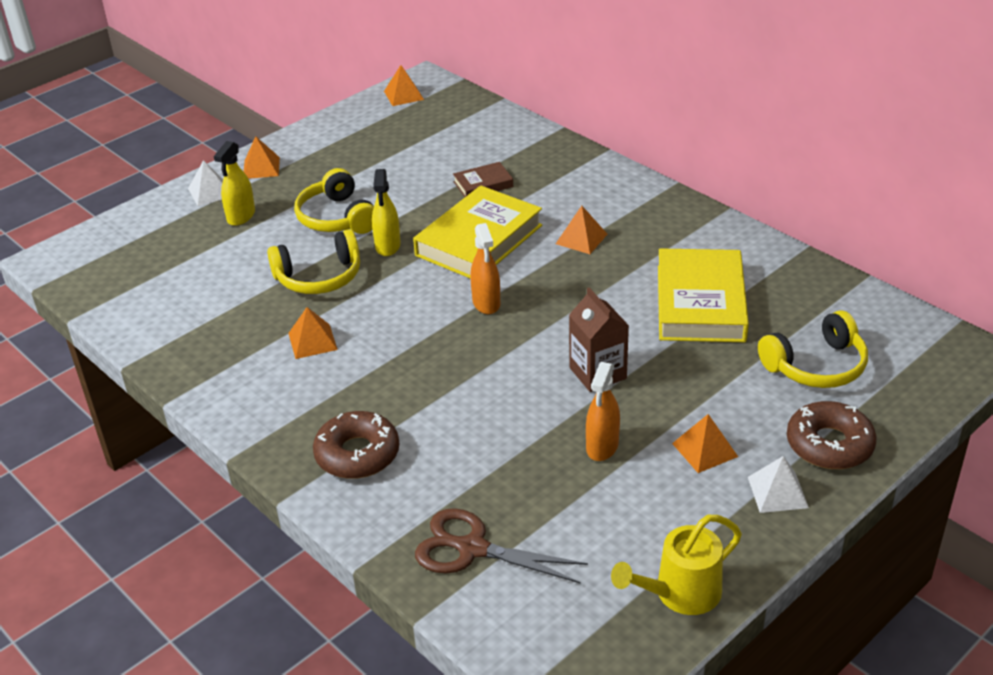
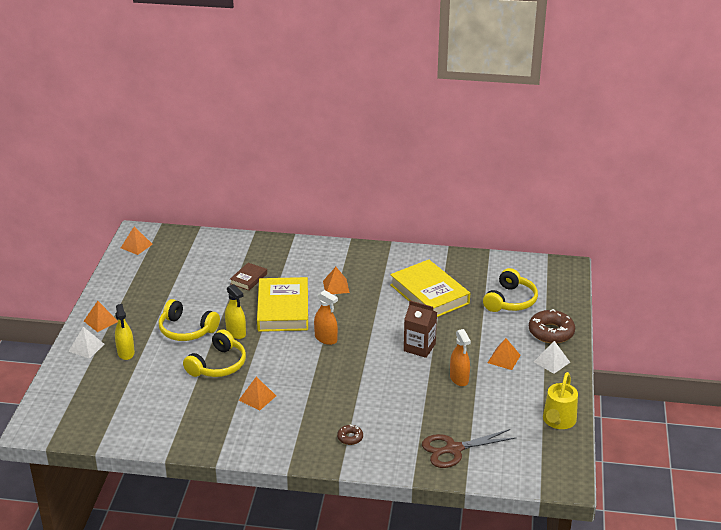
camera: 40 degrees left, 5 degrees down
brown donut [313,411,399,479] -> brown donut [337,425,363,445], size x0.50

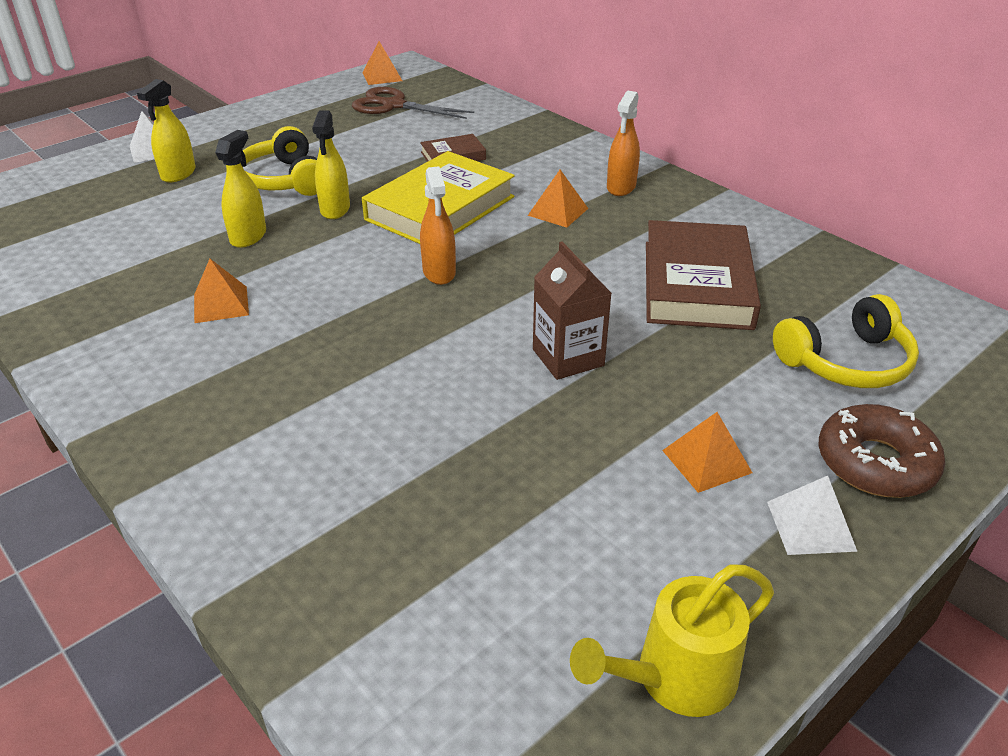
camera: 40 degrees right, 5 degrees up
orange pyramid [84,301,118,332] -> none
yellow headphones [183,329,246,377] -> yellow spray bottle [215,130,266,248]
brown donut [337,425,363,445] -> none
yellow book [390,260,470,317] -> brown book [646,220,761,330]
brown scissors [422,429,517,468] -> brown scissors moved to [352,87,474,119]
orange spray bottle [450,329,471,386] -> orange spray bottle moved to [607,91,640,196]

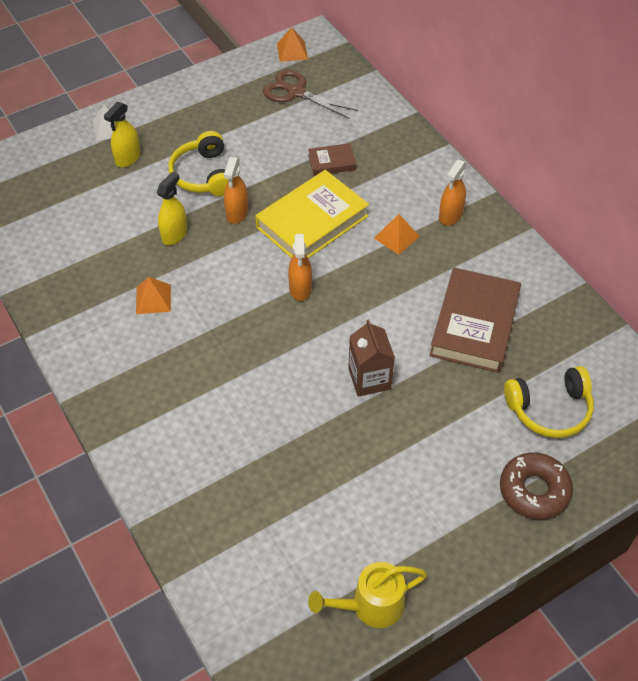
camera: 10 degrees right, 15 degrees up
yellow spray bottle [312,110,350,219] -> orange spray bottle [224,157,248,224]
orange pyramid [662,412,752,493] -> none
white pyramid [767,476,858,555] -> none

